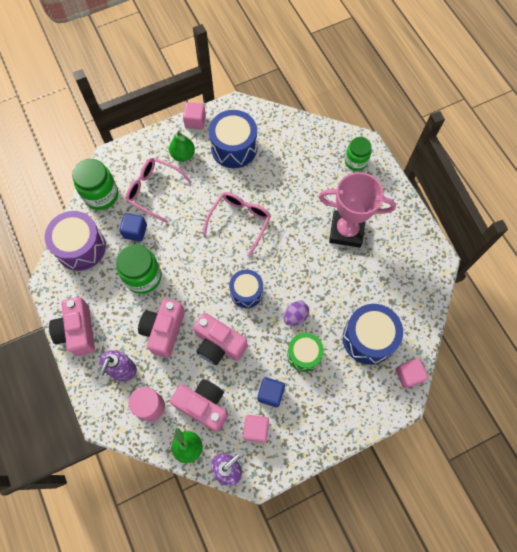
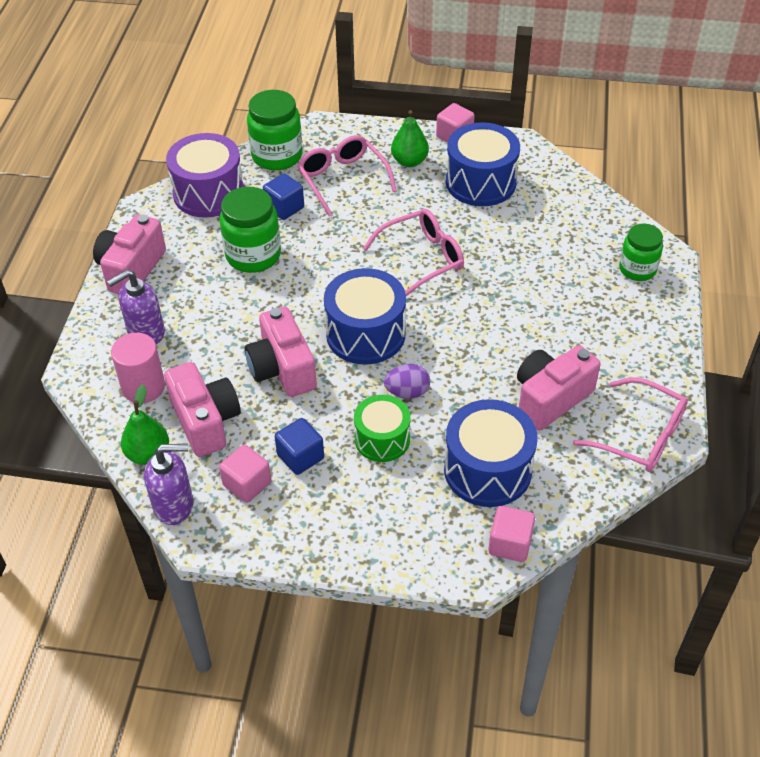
camera: 35 degrees right, 20 degrees down
pink camera [138,299,185,358] -> pink camera moved to [517,345,601,430]
blue drum [229,269,263,308] -> blue drum [324,268,406,365], size x1.55
pink trophy [319,172,396,248] -> none
none -> pink glasses [573,377,688,472]

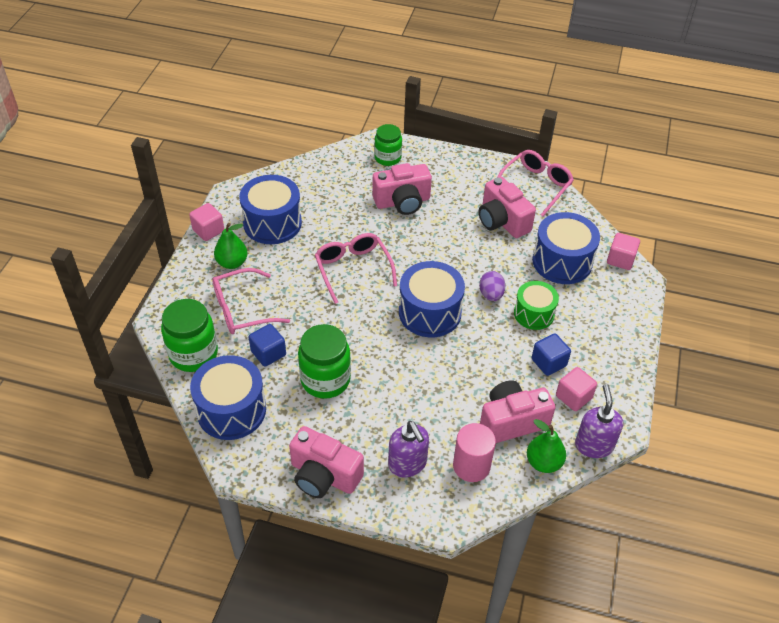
camera: 85 degrees left, 0 degrees up
purple drum [166,133,244,218] -> blue drum [190,355,266,440]
pink camera [245,306,317,397] -> pink camera moved to [372,163,432,215]

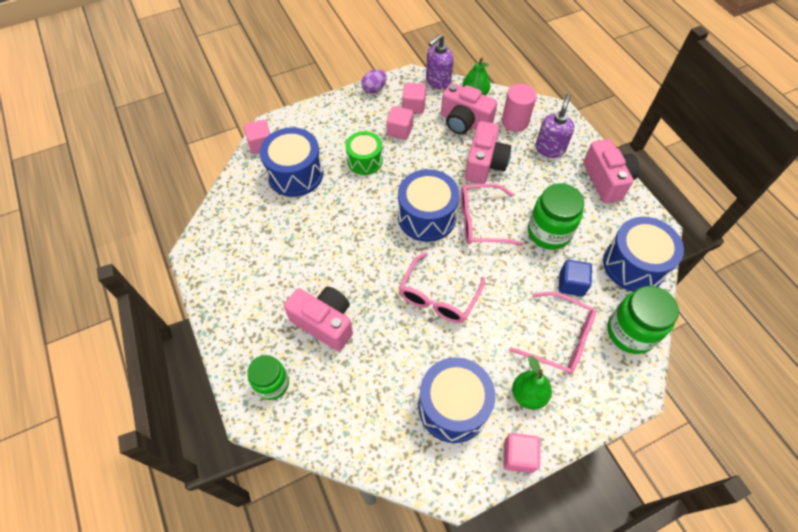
camera: 130 degrees left, 10 degrees up
pink camera [479,177,536,238] -> pink camera moved to [465,121,511,184]
purple egg [479,271,506,301] -> purple egg moved to [361,69,387,94]
pink glasses [497,150,574,216] -> pink glasses moved to [461,183,523,246]
blue cube [532,333,571,376] -> pink cube [386,106,413,140]

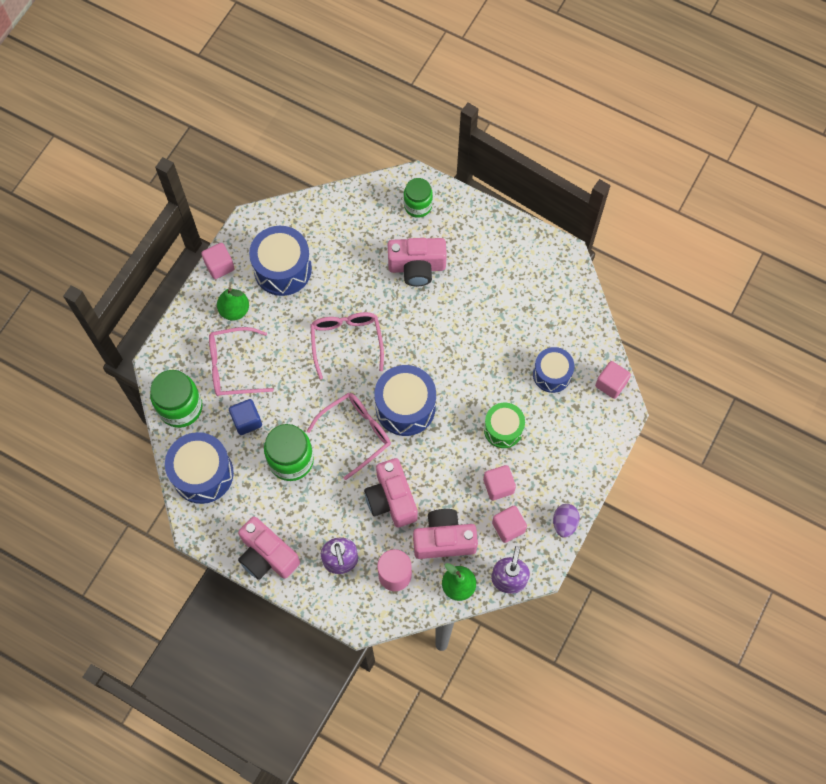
camera: 145 degrees right, 10 degrees up
blue drum [260,127,323,197] -> blue drum [533,347,574,393], size x0.65

